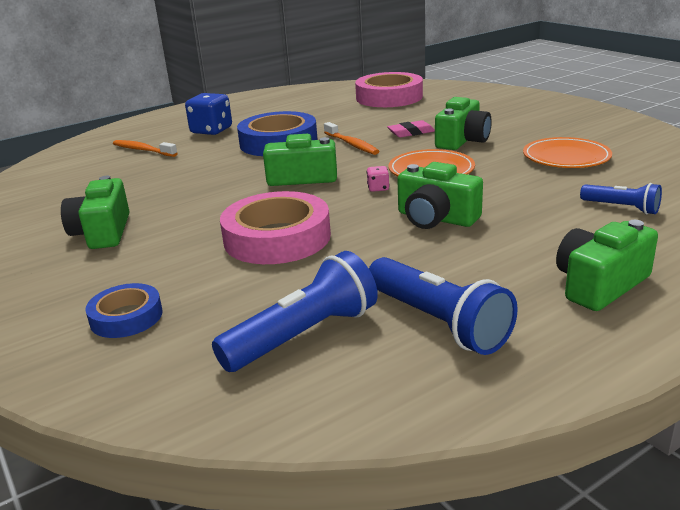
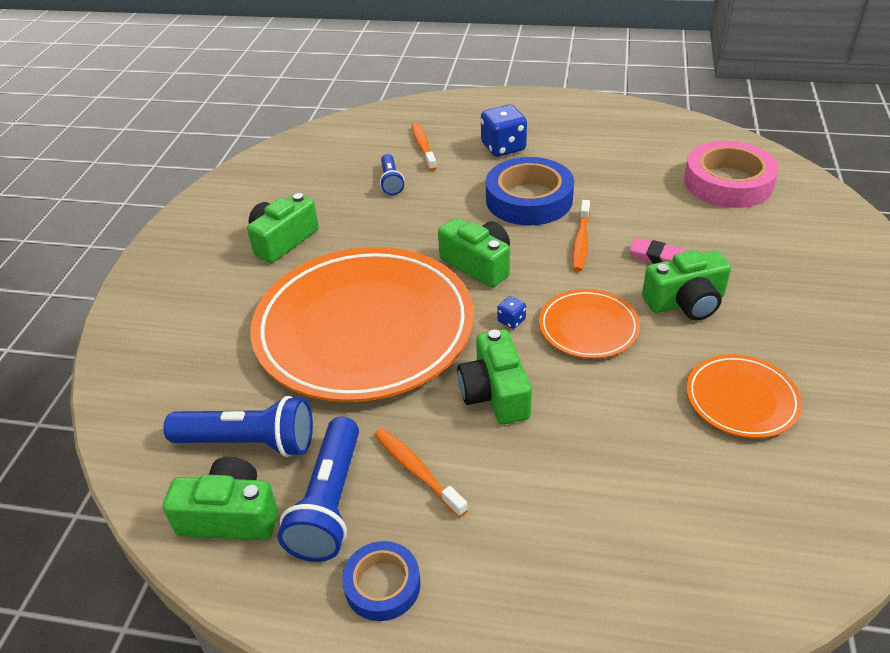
camera: 45 degrees right, 15 degrees up
blue tape [85,283,162,338] -> blue tape moved to [342,541,421,621]
pink tape [220,191,331,264] -> orange plate [251,247,474,402]
pink dice [367,166,390,192] -> blue dice [497,296,526,329]
green camera [556,220,658,311] -> green camera moved to [163,457,278,540]
blue flashlight [580,183,662,214] -> blue flashlight moved to [380,154,405,195]
none -> orange toothbrush [374,428,468,517]

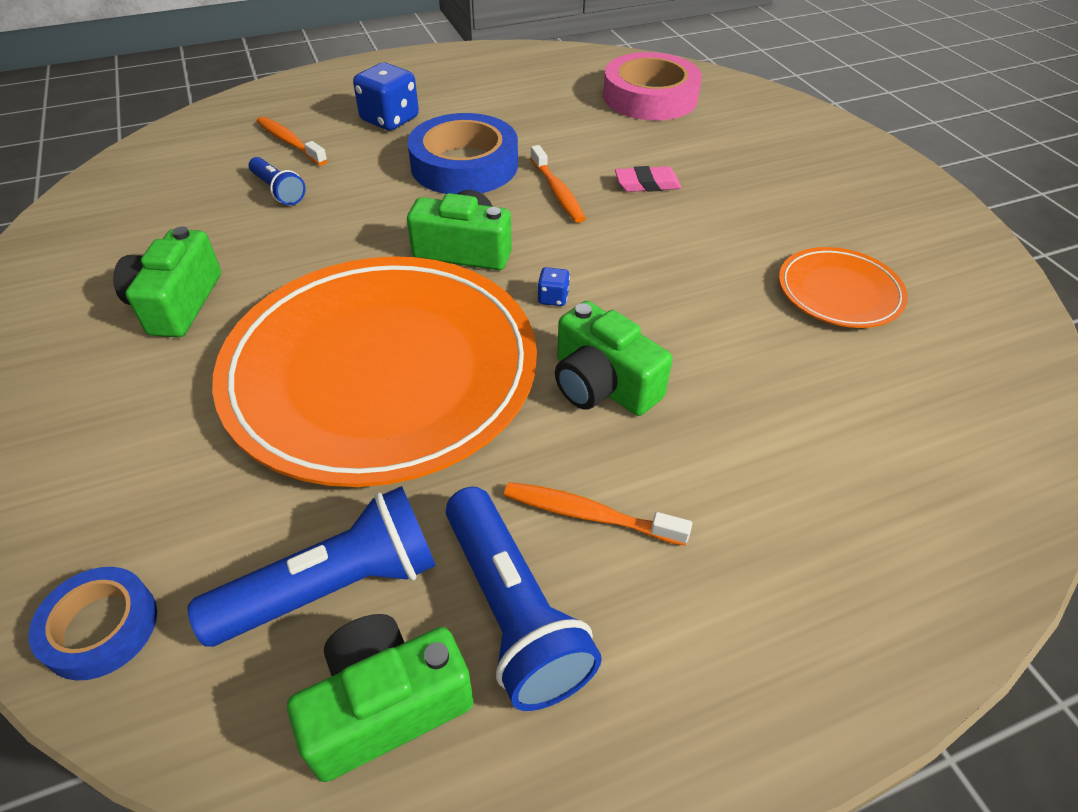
camera: 35 degrees left, 5 degrees up
blue tape [342,541,421,621] -> blue tape moved to [29,567,157,680]
orange plate [539,289,640,359] -> none
green camera [642,250,731,321] -> none

